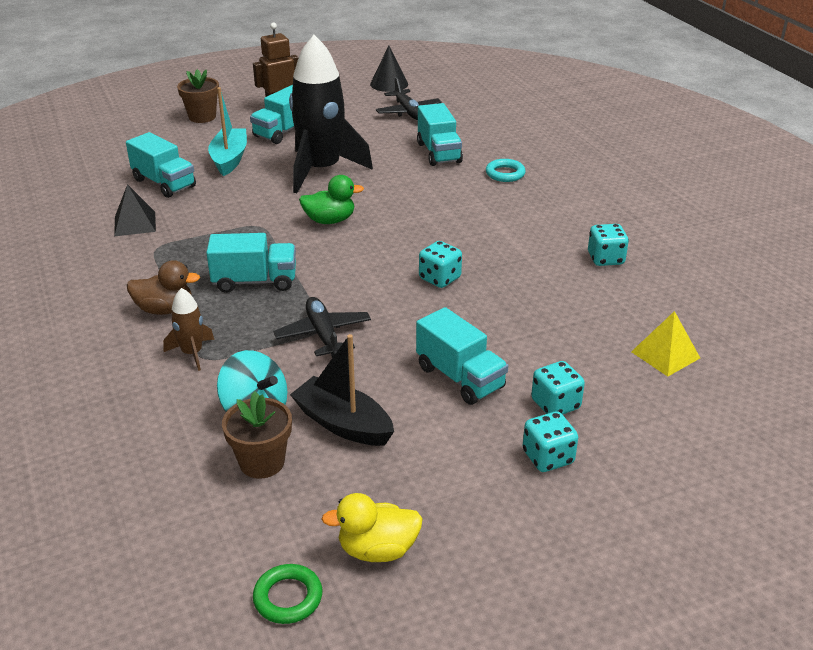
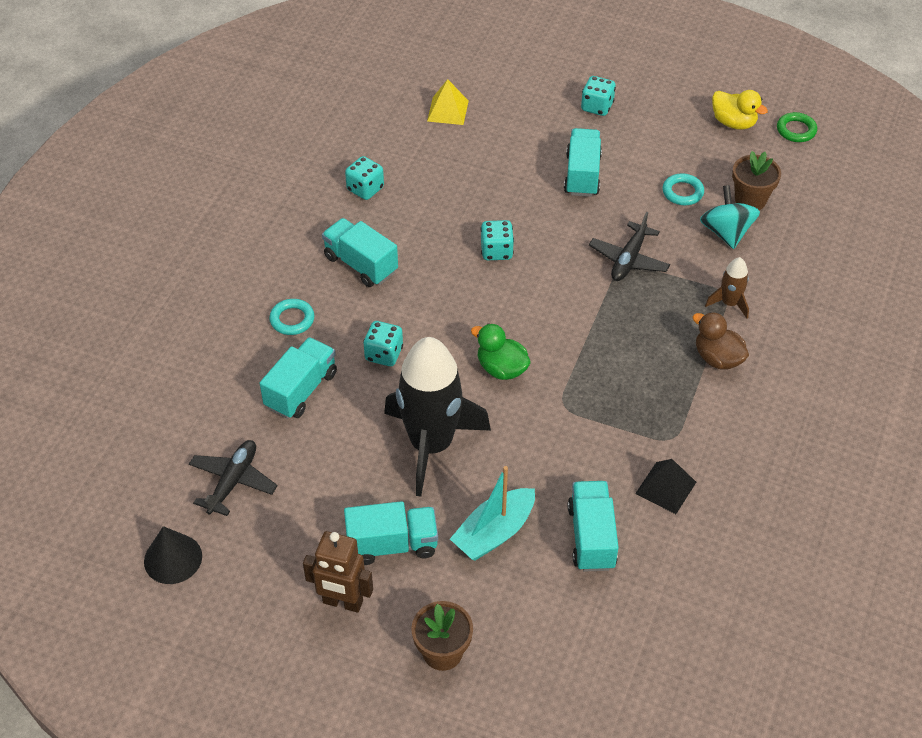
camera: 135 degrees left, 15 degrees up
turquoise truck [206,233,296,293] -> turquoise truck moved to [322,218,398,287]
black boat [290,334,394,446] -> turquoise ring [663,173,704,205]
turquoise dice [531,361,585,414] -> turquoise dice moved to [363,321,403,366]

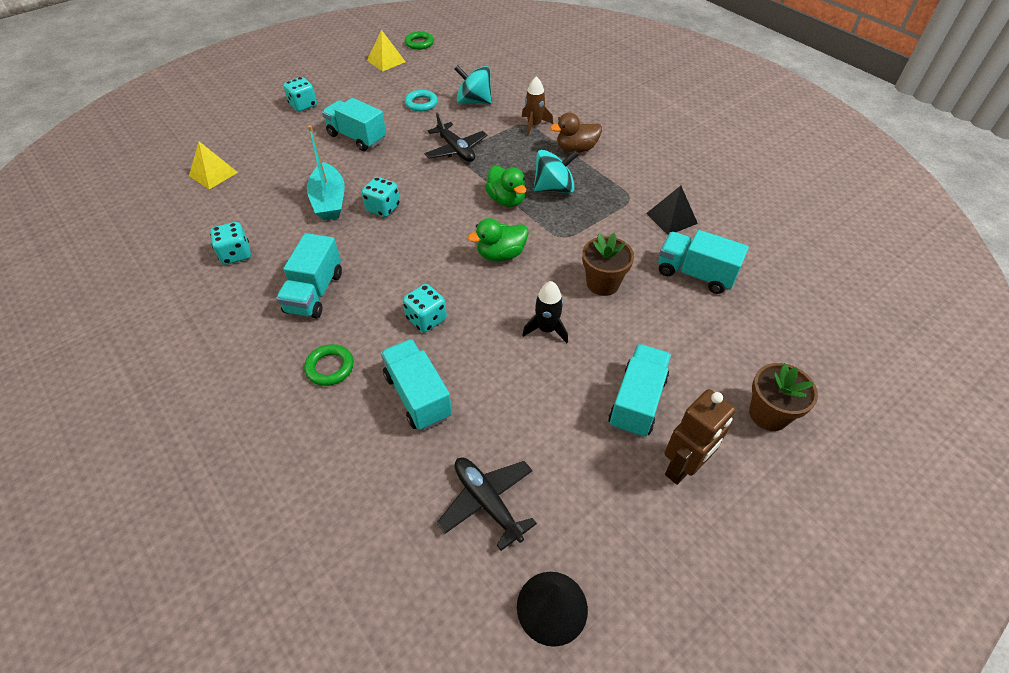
camera: 60 degrees left, 0 degrees up
turquoise ring [269,299,315,335] -> green ring [304,344,354,386]
turquoise truck [322,218,398,287] -> turquoise truck turned 60 degrees counterclockwise [276,233,342,318]
black rocket [384,337,491,497] -> black rocket [522,281,568,343], size x0.43
turquoise boat [450,466,535,561] -> turquoise boat moved to [307,125,345,220]
yellow duck [712,90,768,130] -> yellow pyramid [367,30,406,72]
brown flower pot [732,151,781,210] -> brown flower pot moved to [582,233,634,296]
none -> green duck [485,165,526,207]
none -> turquoise spinning top [534,150,579,193]

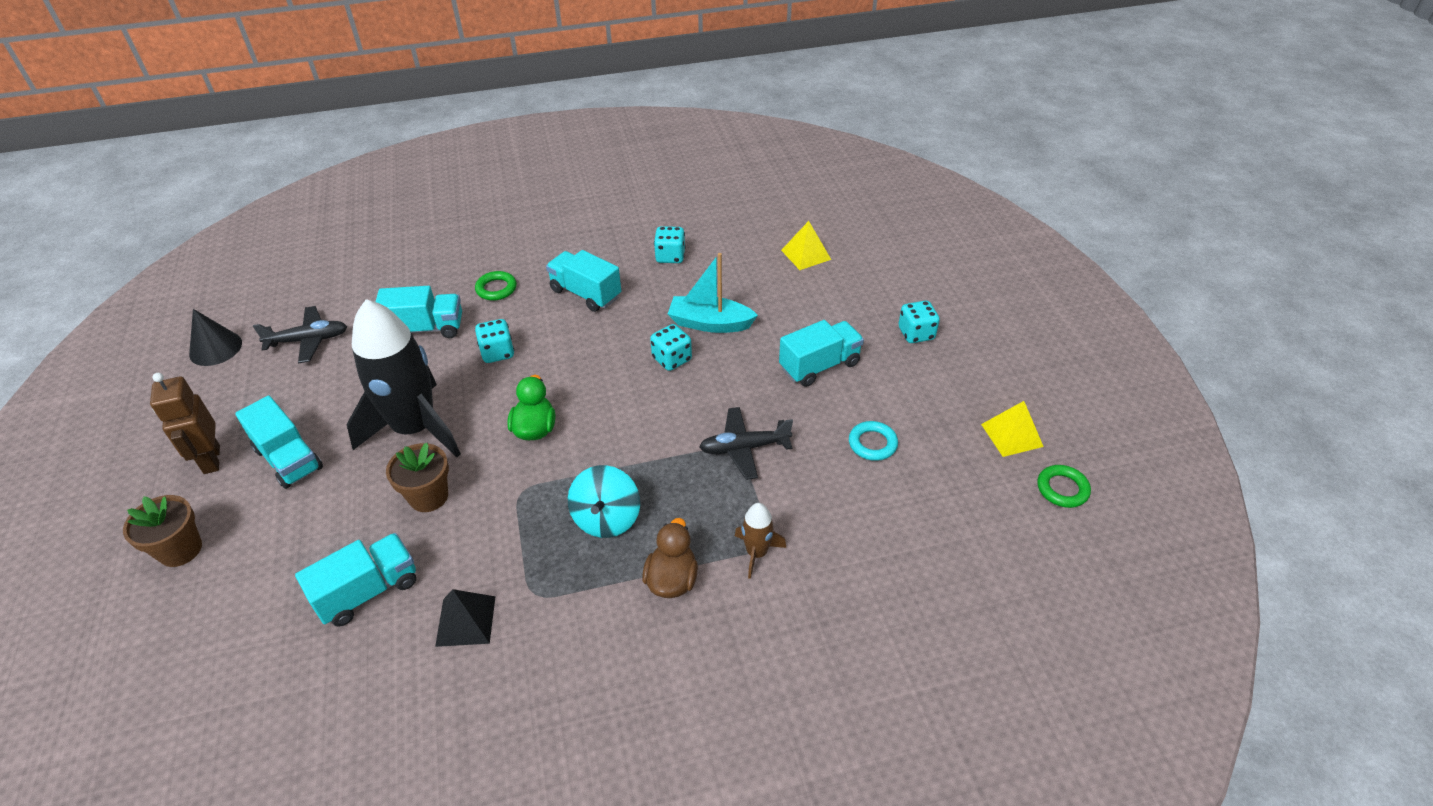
camera: 115 degrees right, 5 degrees down
turquoise spinning top [454,65,492,104] -> none
green duck [485,165,526,207] -> none
black rocket [522,281,568,343] -> black rocket [346,299,461,457], size x2.30

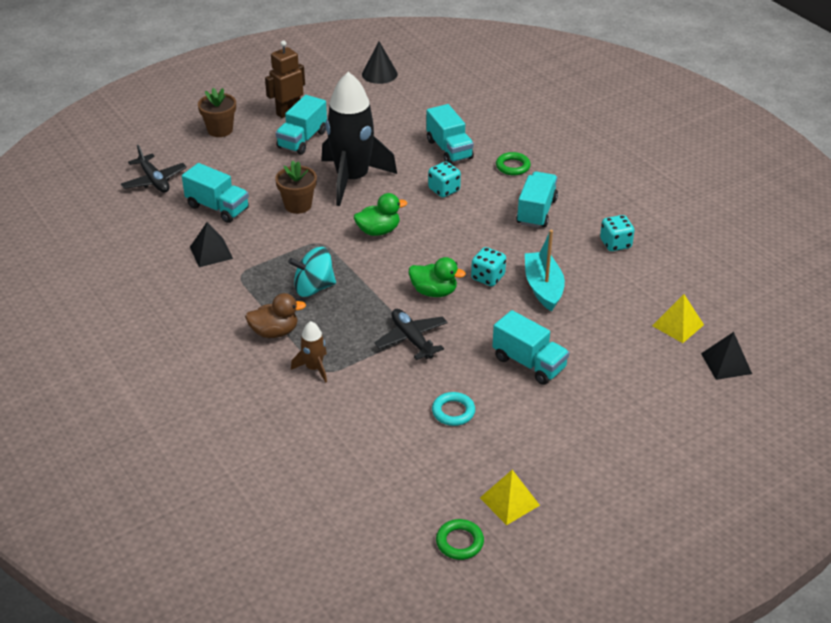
camera: 70 degrees right, 5 degrees down
black plane [253,306,347,363] -> black plane moved to [121,145,187,193]
turquoise dice [898,301,940,343] -> none
none -> green duck [409,257,466,297]
none -> black pyramid [701,332,752,380]

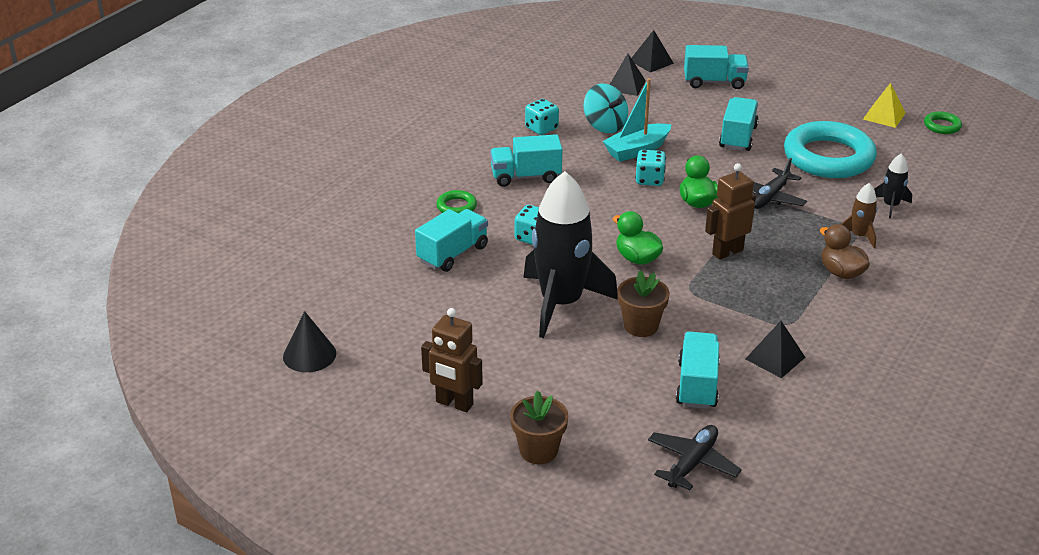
camera: 115 degrees left, 5 degrees down
turquoise truck [276,95,327,155] -> turquoise truck moved to [684,45,749,89]
turquoise spinning top [288,247,336,297] -> turquoise spinning top moved to [583,84,628,133]
turquoise ring [432,392,475,426] -> turquoise ring [784,121,877,178], size x2.38
yellow pyramid [652,294,704,343] -> black pyramid [610,53,646,96]
none -> brown robot [705,163,756,260]
none -> black rocket [874,154,912,218]

